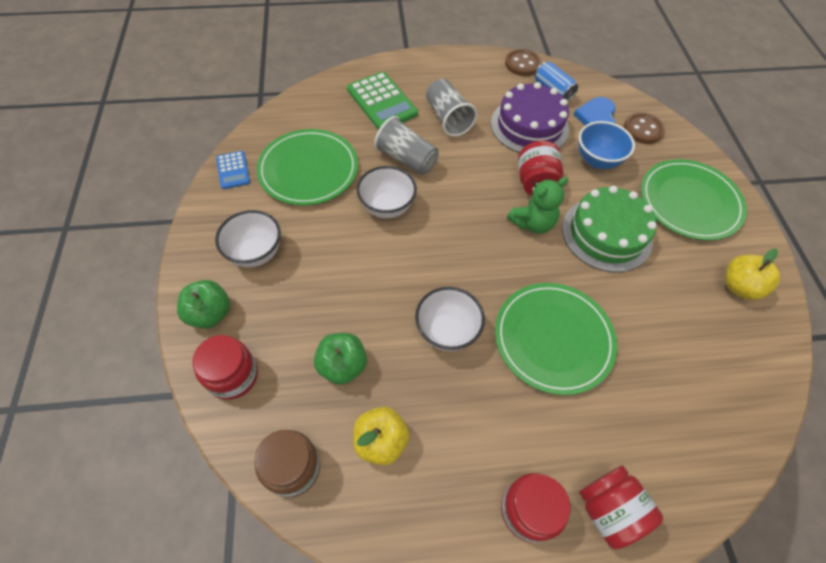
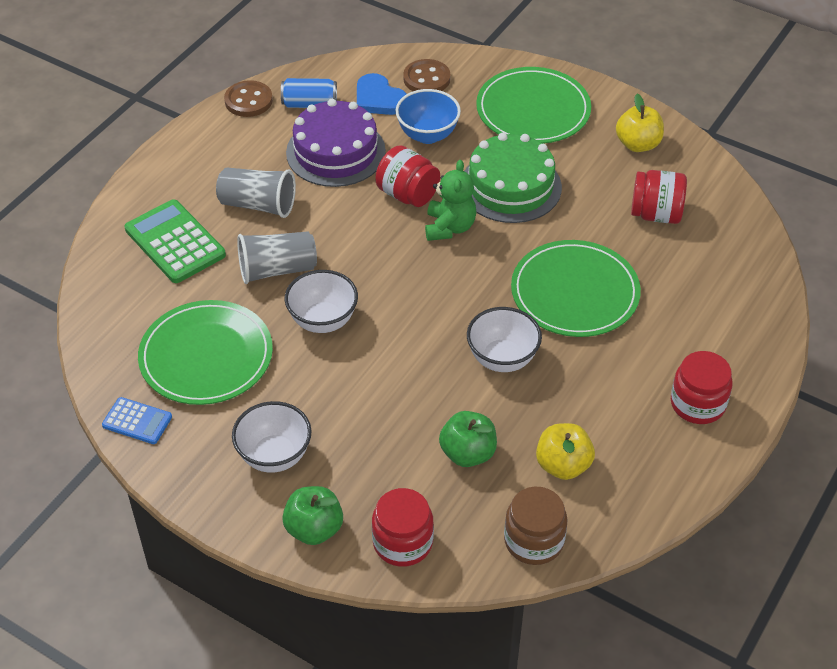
camera: 50 degrees left, 10 degrees down
green calculator [347,72,418,130] -> green calculator turned 135 degrees counterclockwise [125,199,226,283]
red jar [579,465,663,549] -> red jar moved to [631,170,687,224]

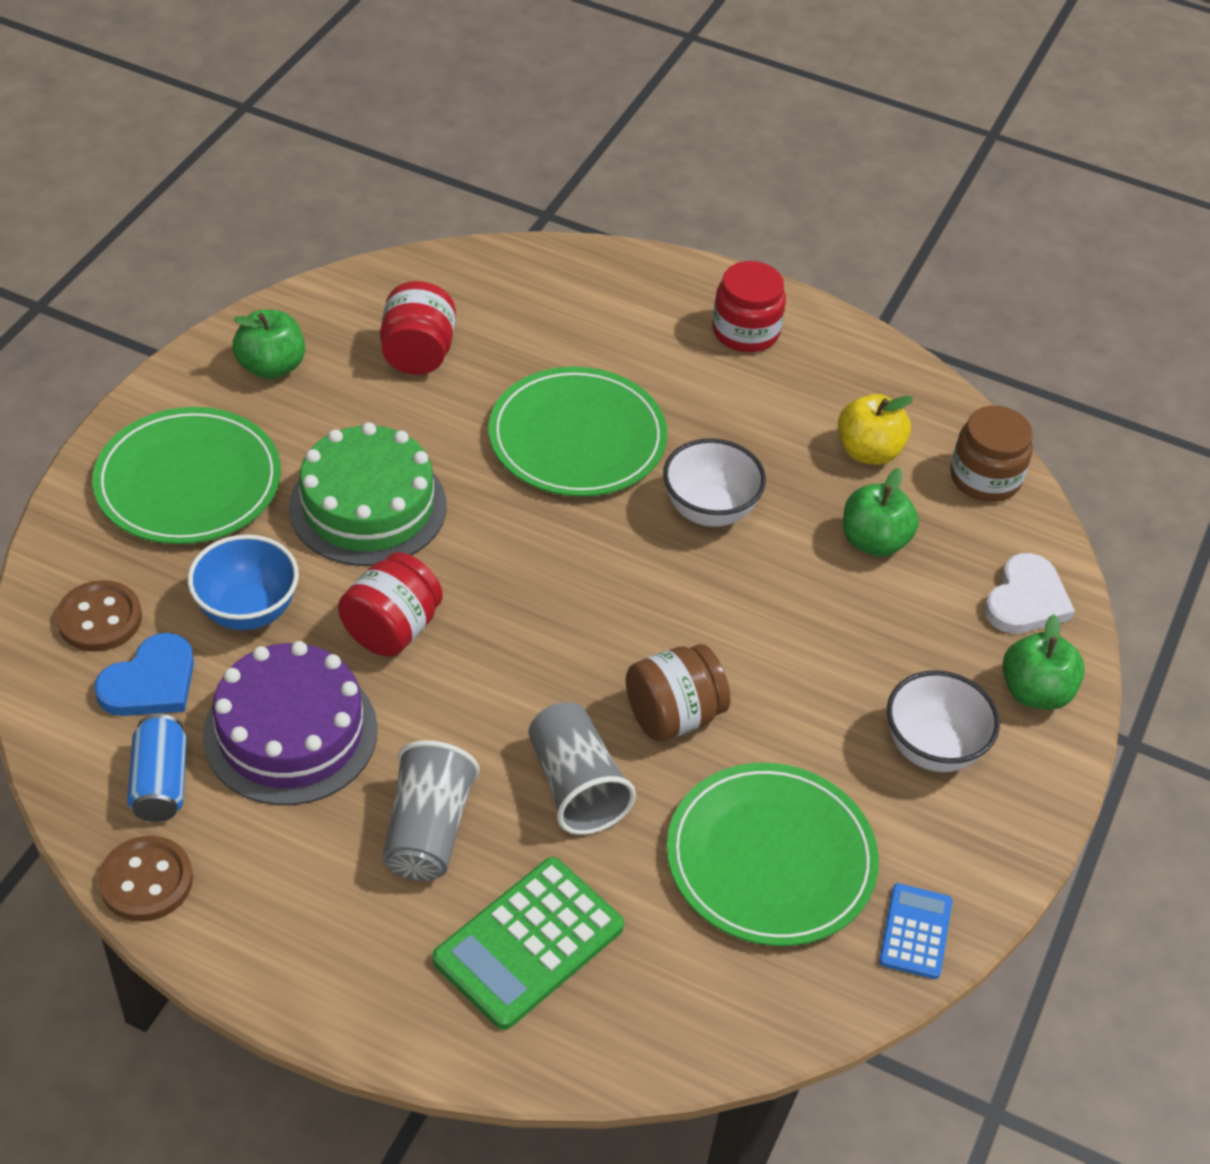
camera: 100 degrees left, 0 degrees up
white bowl [285,270,358,333] -> brown jar [626,644,731,742]
red jar [372,488,434,567] -> white heart [984,553,1075,634]
green teddy bear [425,160,476,241] -> none
yellow apple [616,94,664,152] -> green apple [232,310,305,380]

